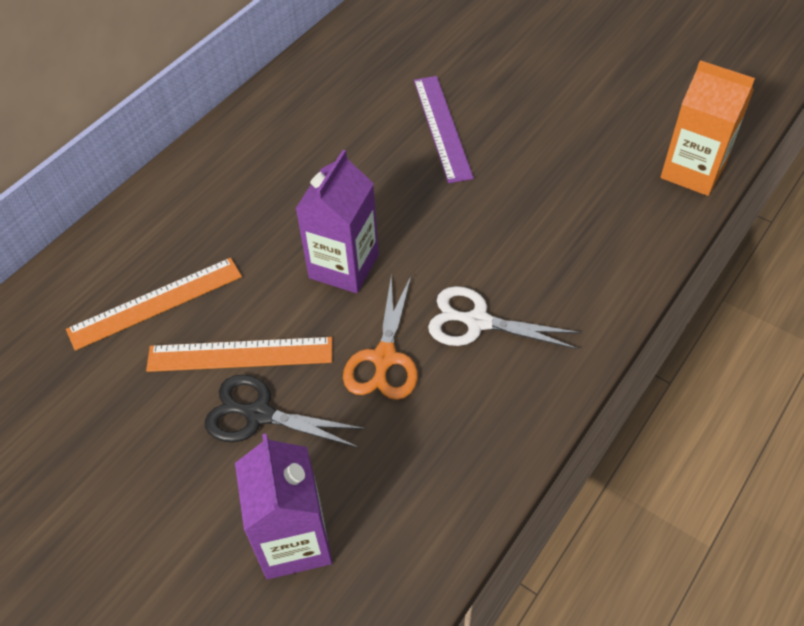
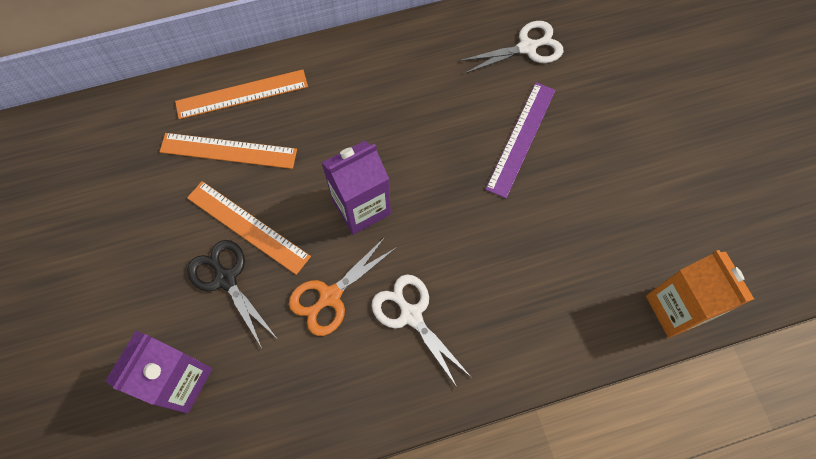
camera: 35 degrees right, 15 degrees up
none -> orange ruler [175,69,308,119]
none -> white scissors [459,21,563,74]

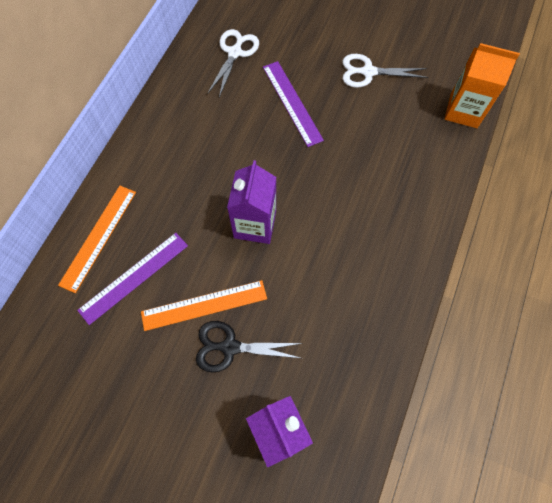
camera: 50 degrees left, 0 degrees up
orange ruler [160,133,297,169] -> purple ruler [77,233,188,325]
orange scissors [289,236,397,336] -> none
white scissors [372,274,472,387] -> white scissors moved to [342,54,428,88]

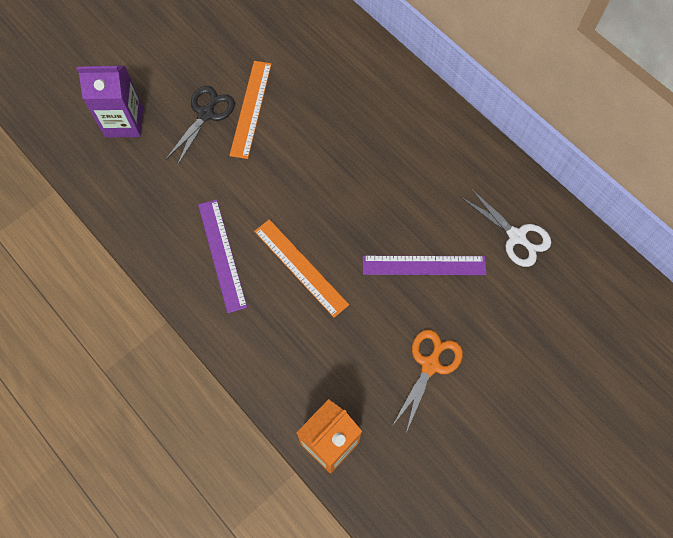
camera: 115 degrees right, 0 degrees up
orange ruler [58,186,136,293] -> orange ruler moved to [254,219,349,318]
purple ruler [77,233,188,325] -> purple ruler moved to [198,199,247,313]
purple carton [227,160,276,244] -> none
white scissors [342,54,428,88] -> orange scissors [393,330,463,433]

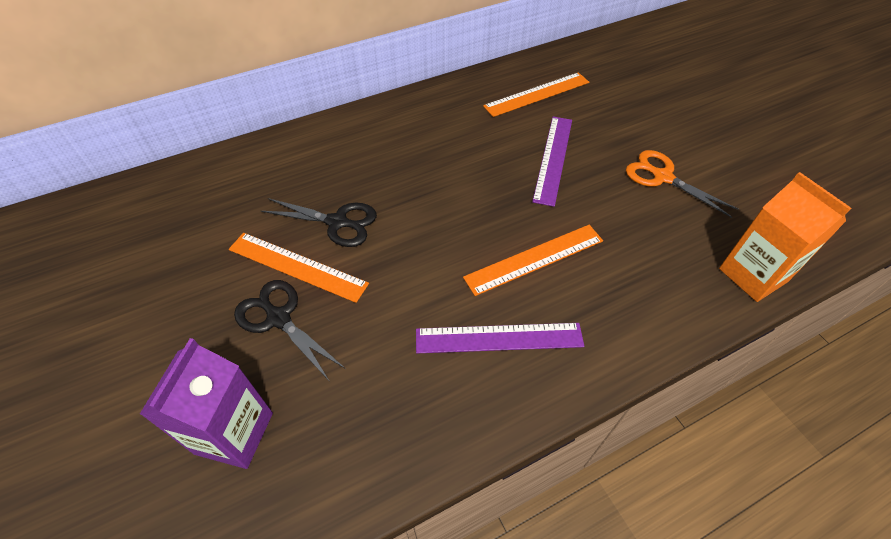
camera: 75 degrees left, 15 degrees down
white scissors [461,188,551,267] -> orange ruler [483,72,589,117]
none -> black scissors [261,198,377,247]

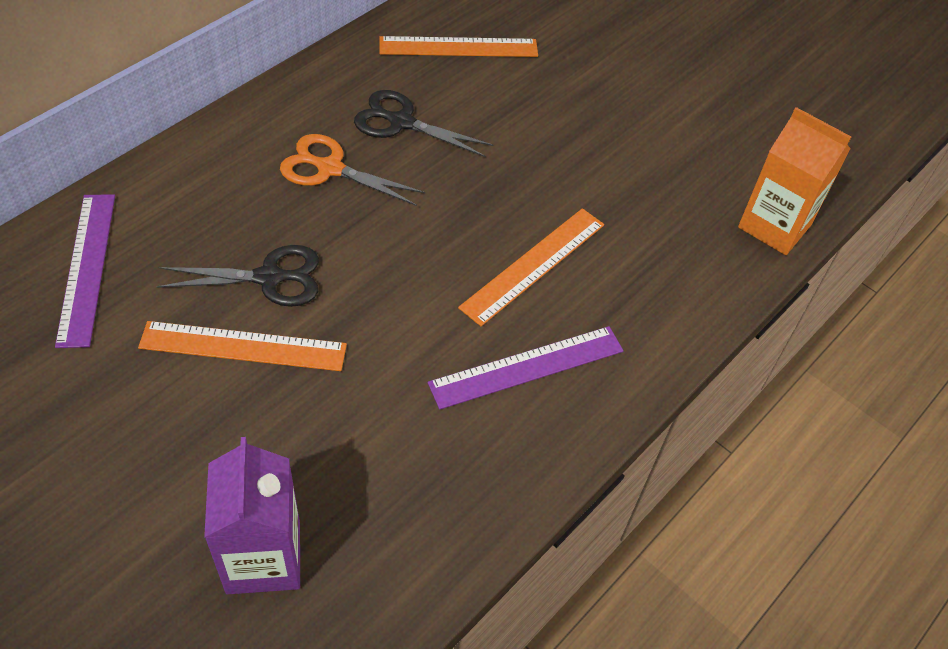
camera: 25 degrees left, 0 degrees up
black scissors [234,280,346,382] -> black scissors moved to [354,90,493,157]
orange ruler [483,72,589,117] -> orange ruler turned 45 degrees clockwise [380,36,538,57]
purple ruler [532,117,572,207] -> purple ruler moved to [55,194,115,348]
orange scissors [626,150,739,218] -> orange scissors moved to [280,134,425,206]

